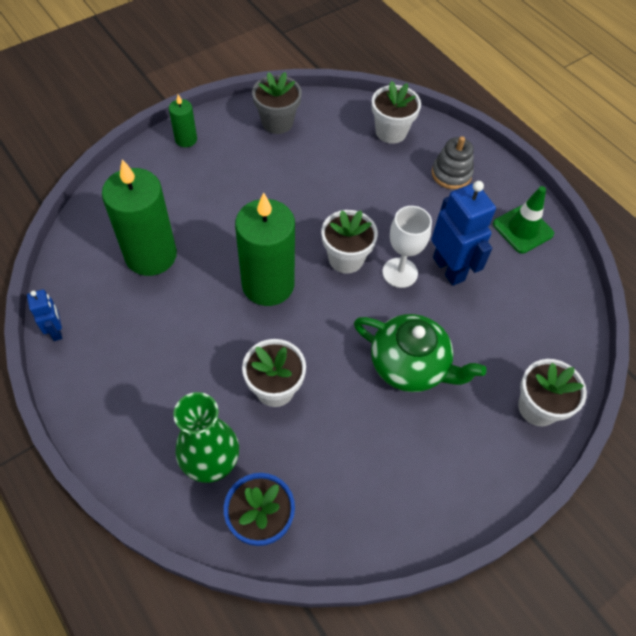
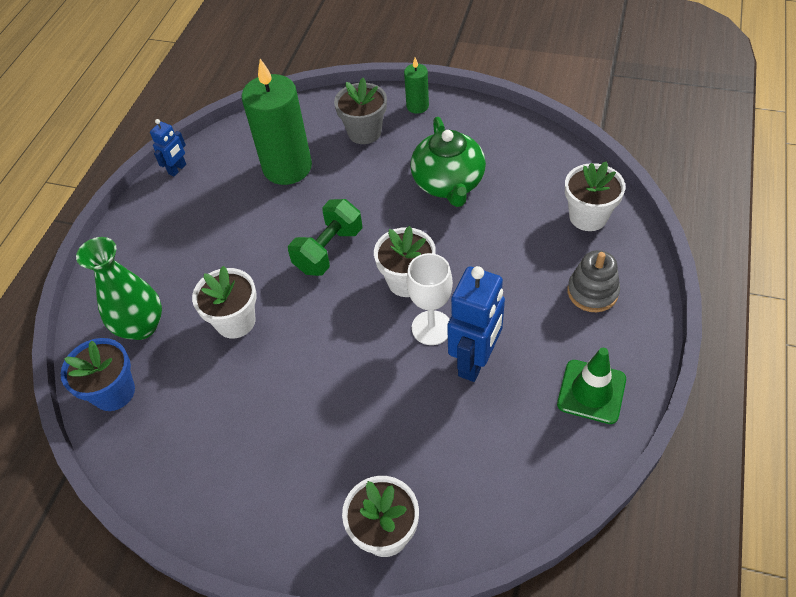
camera: 60 degrees right, 5 degrees down
green candle [235,193,295,306] -> green dumbbell [288,199,362,276]
grey flower pot [252,72,302,134] -> grey flower pot moved to [334,78,387,144]
green teapot [354,314,487,392] -> green teapot moved to [410,117,486,207]

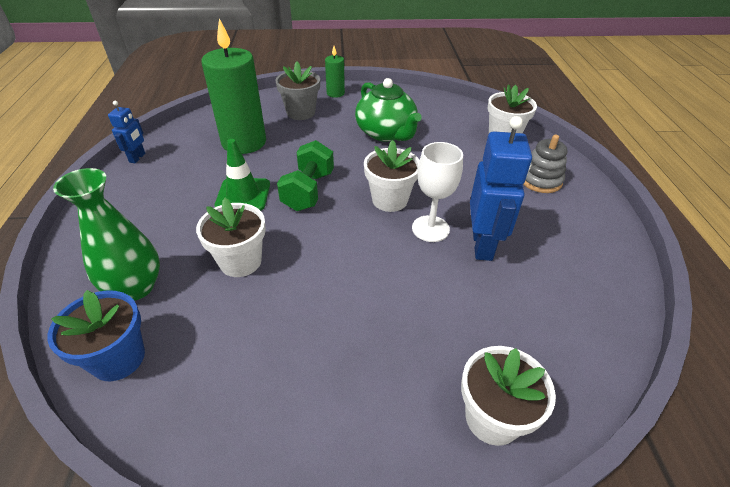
camera: 25 degrees left, 10 degrees down
green traffic cone [557,348,626,424] -> green traffic cone moved to [214,139,270,211]

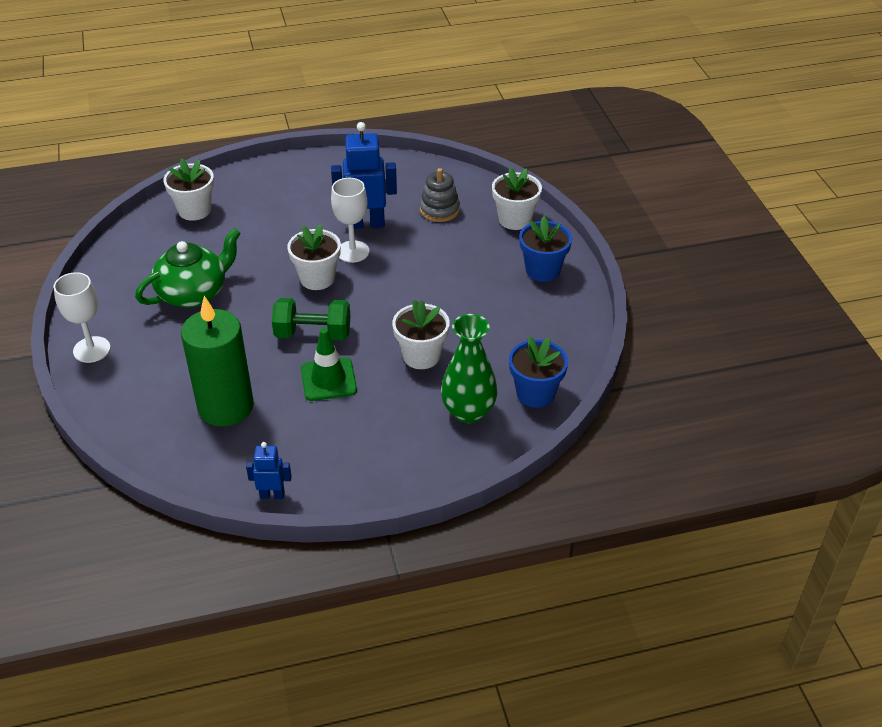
camera: 100 degrees left, 0 degrees up
grey flower pot [275,62,320,120] -> none
green candle [325,46,345,98] -> white goblet [54,272,111,363]
grey stacking toy [523,135,568,193] -> grey stacking toy moved to [420,168,460,222]
none -> blue flower pot [519,216,572,282]

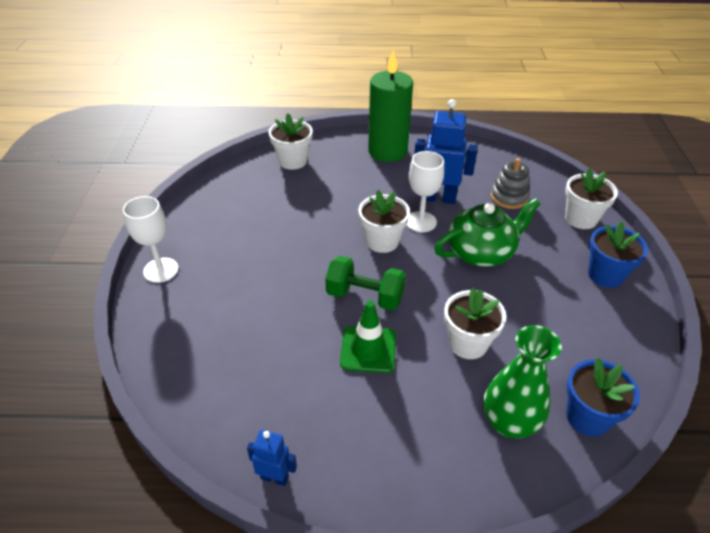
camera: 15 degrees right, 0 degrees up
green teapot [135,228,241,308] -> green teapot moved to [434,198,541,267]
green candle [181,296,254,427] -> green candle moved to [368,50,413,162]

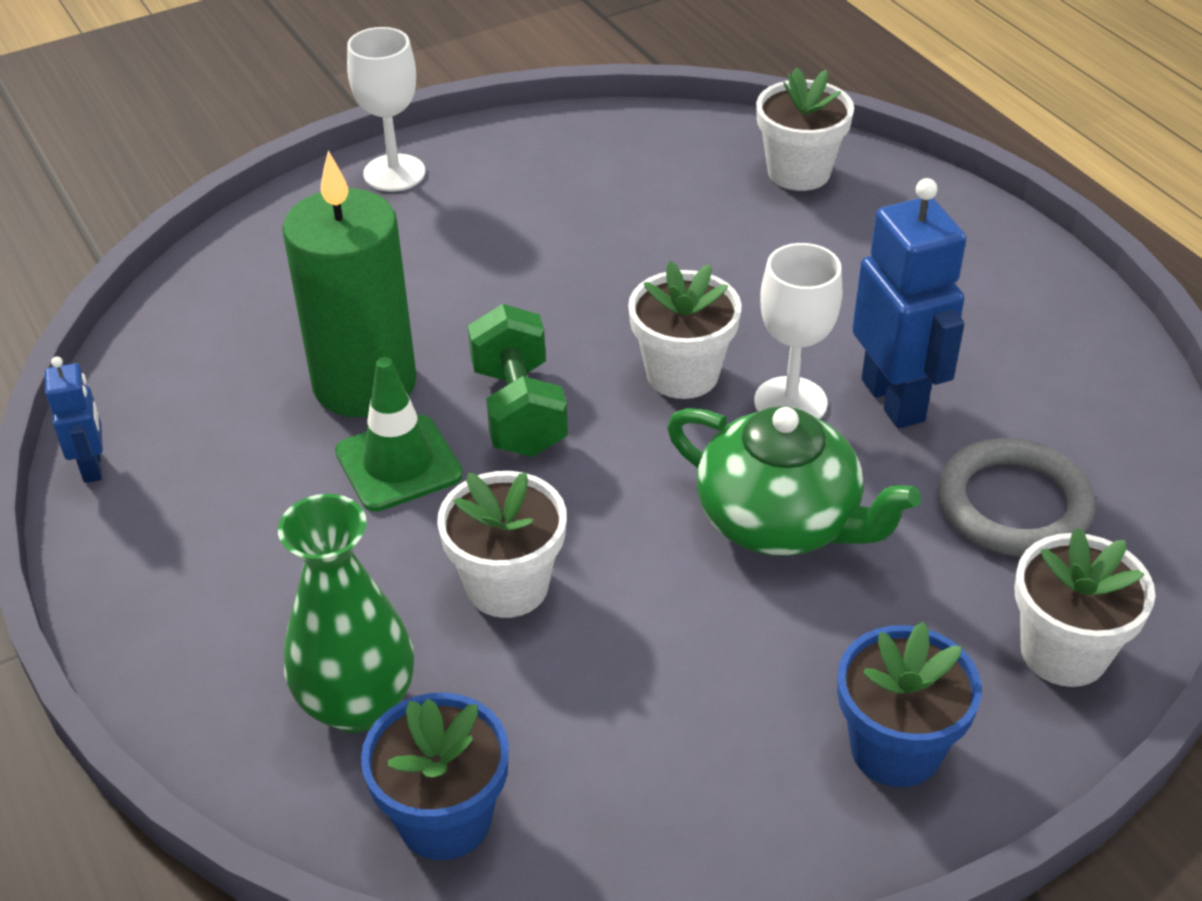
camera: 60 degrees right, 0 degrees up
green candle [368,50,413,162] -> green candle moved to [282,151,417,417]
grey stacking toy [491,158,530,209] -> grey ring [938,438,1095,557]

